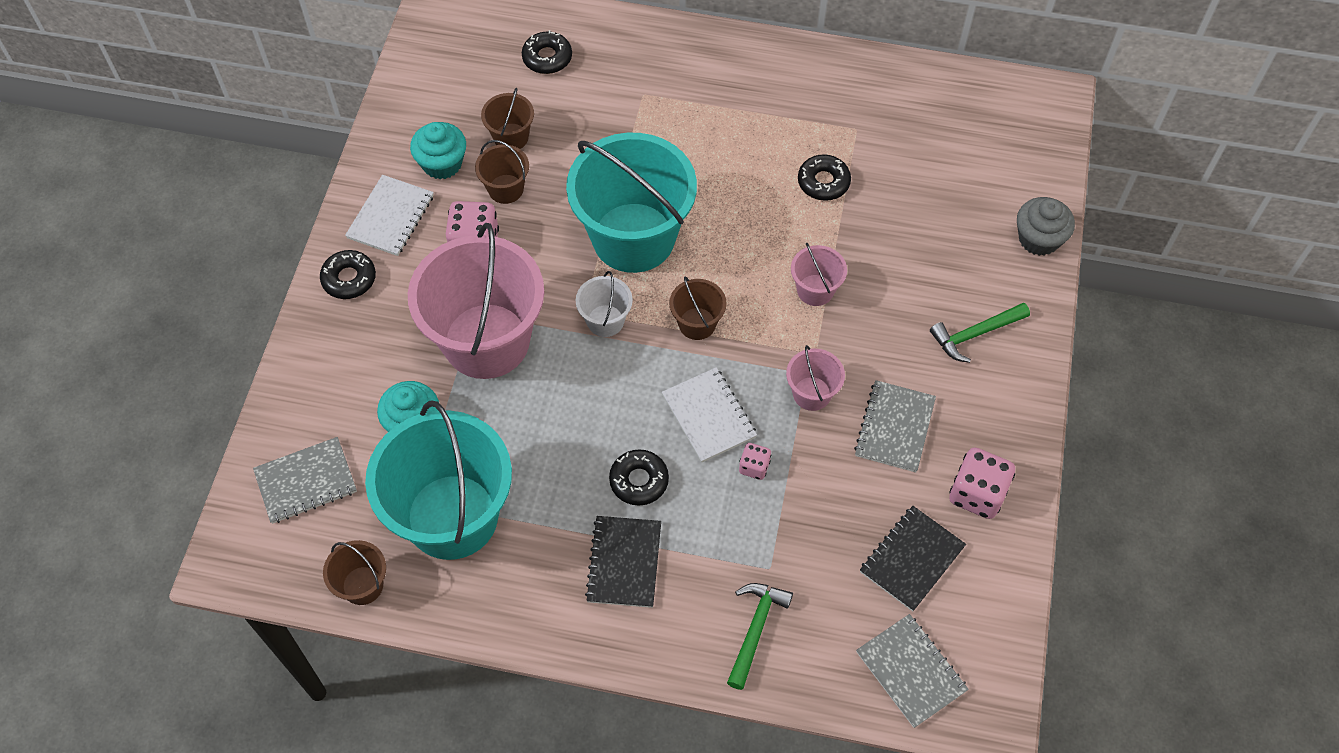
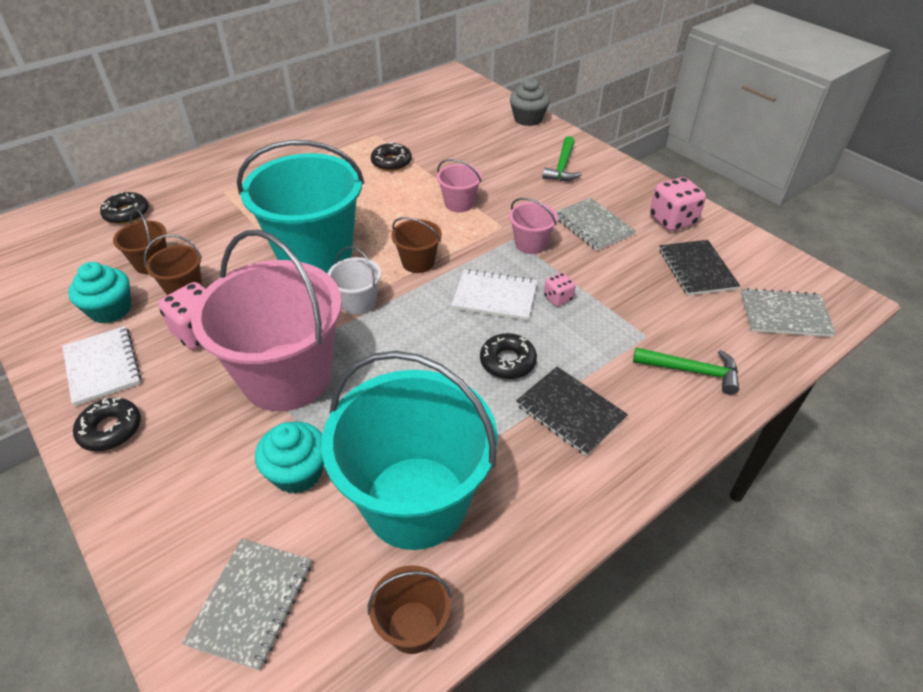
camera: 50 degrees left, 15 degrees down
green hammer [727,583,793,690] -> green hammer turned 135 degrees clockwise [633,347,739,395]

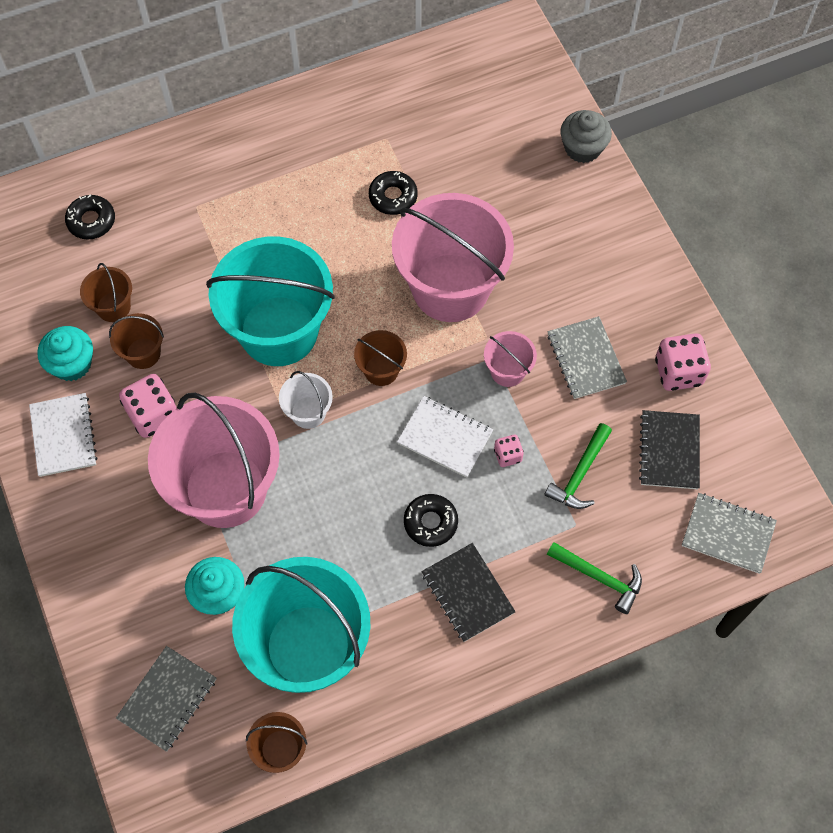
camera: 15 degrees right, 20 degrees up
black donut [73,398,141,451] -> none
pink bucket [437,159,482,212] -> pink bucket [392,193,514,322], size x2.30
green hammer [542,136,582,181] -> green hammer moved to [544,423,612,509]

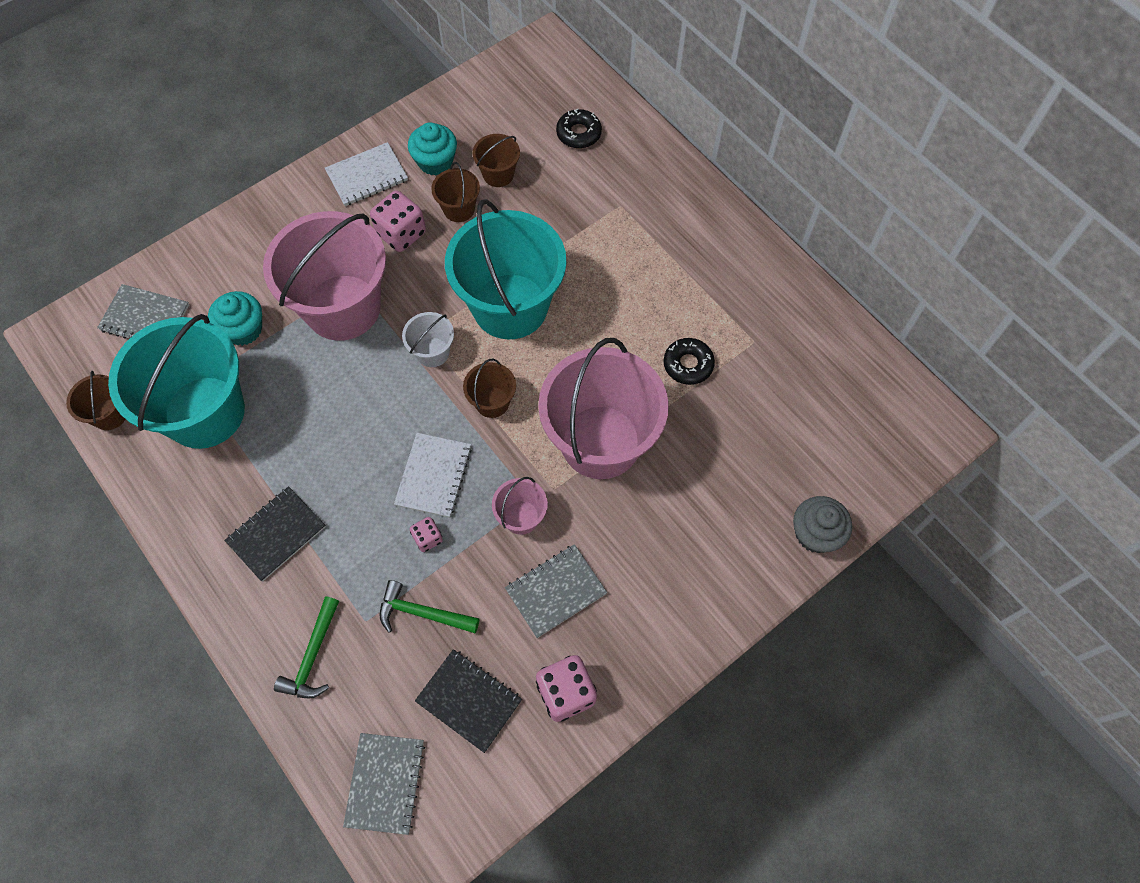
camera: 75 degrees right, 0 degrees up
black donut [404,494,458,547] -> none
black notebook [639,410,700,489] -> black notebook turned 45 degrees clockwise [415,649,522,753]

